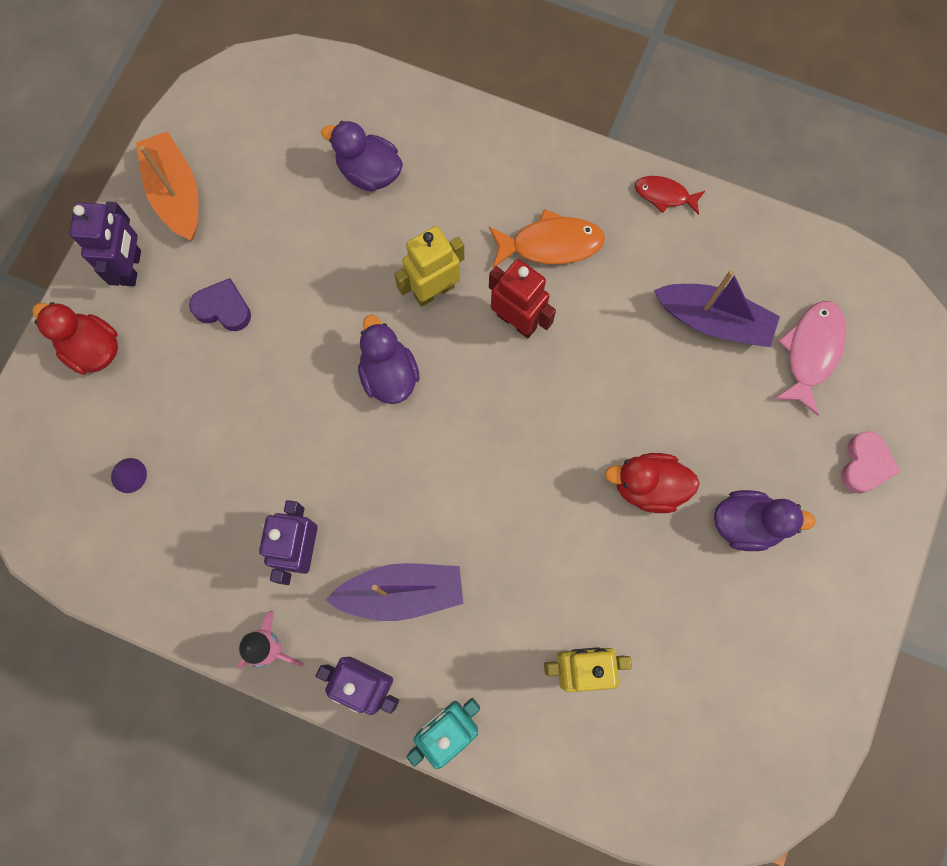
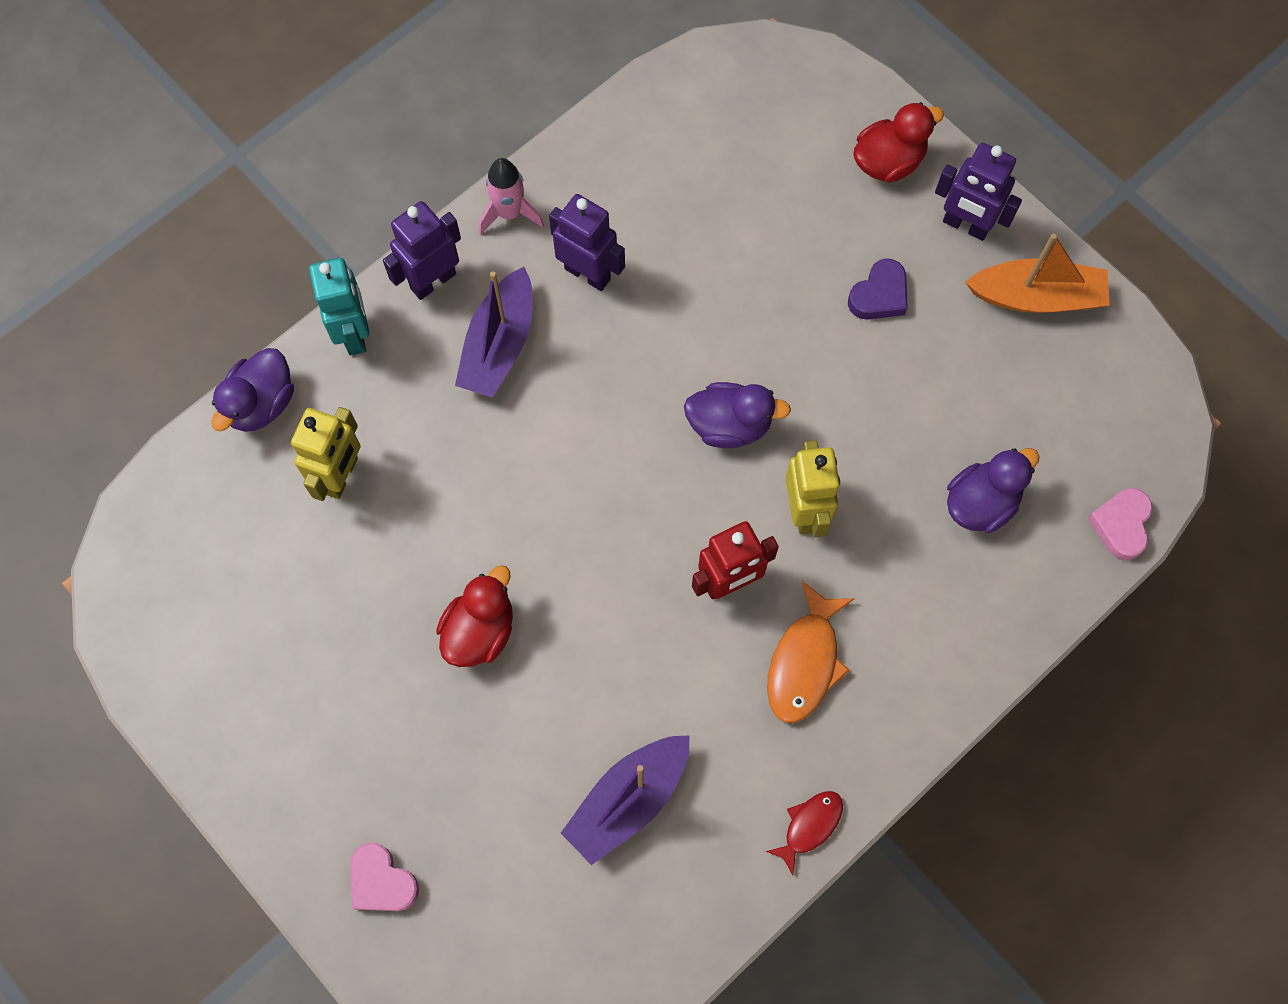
camera: 115 degrees right, 5 degrees down
purple cone [111,458,147,493] -> none
purple duck [714,490,816,551] -> purple duck moved to [212,348,294,432]
pink fish [774,301,846,416] -> none
none -> pink heart [1088,488,1153,560]

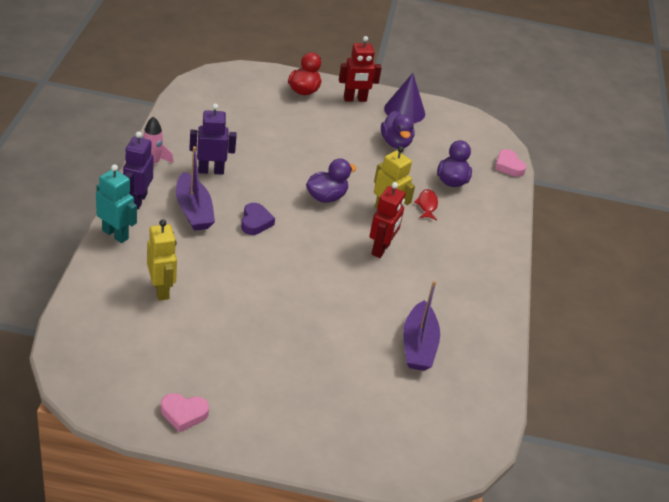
camera: 45 degrees left, 30 degrees down
purple duck [212,348,294,432] -> purple duck moved to [381,111,415,149]
pink heart [350,842,419,911] -> pink heart moved to [161,393,209,432]
red duck [436,565,513,667] -> none
red fish [766,791,843,875] -> red fish moved to [414,189,438,220]
orange fish [767,581,854,723] -> none
purple heart [848,258,908,320] -> purple heart moved to [241,203,275,235]
purple robot [935,143,1022,241] -> red robot [339,36,382,102]
orange boat [965,234,1110,313] -> purple cone [384,73,425,123]

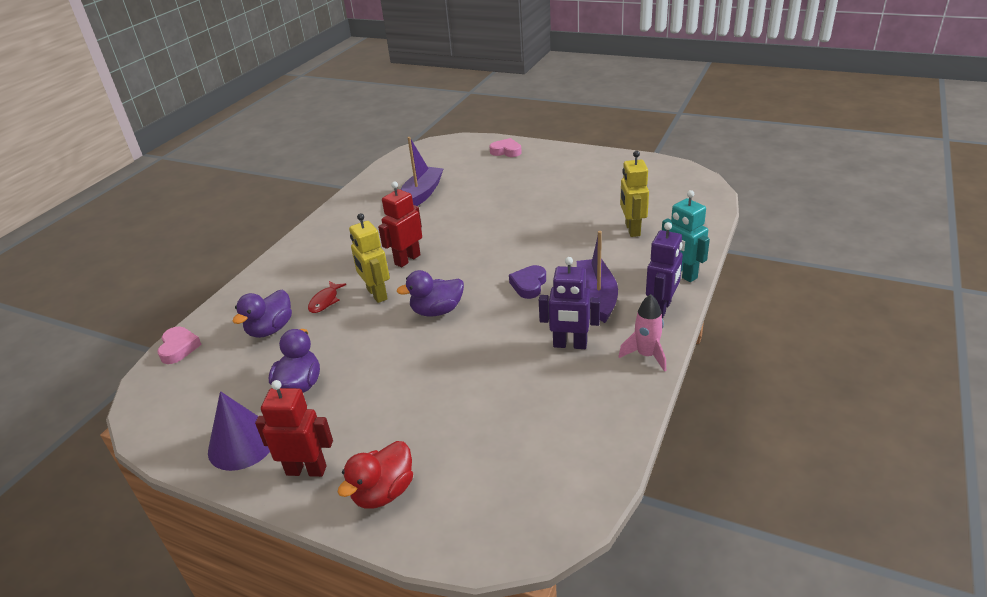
camera: 155 degrees left, 5 degrees down
pink heart [161,393,209,432] -> pink heart moved to [489,138,522,157]

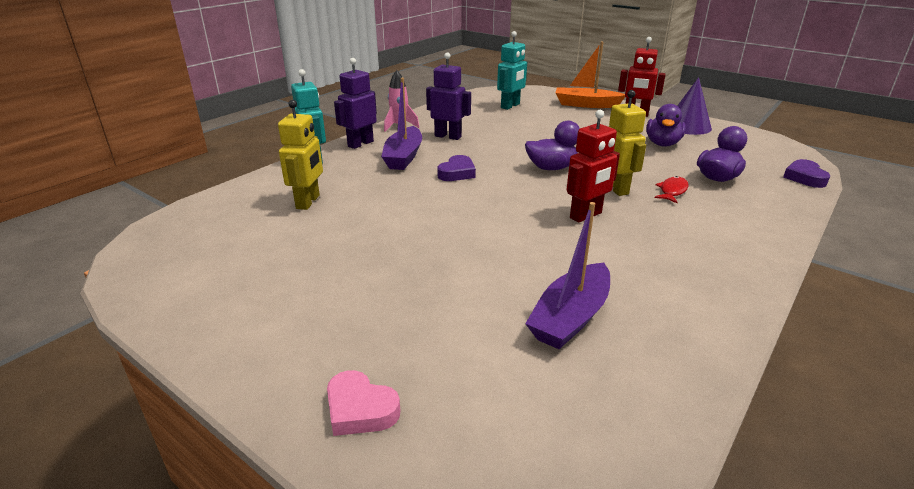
camera: 170 degrees left, 5 degrees down
pink heart [157,327,202,364] -> purple heart [783,159,830,188]
red duck [337,441,413,509] -> orange boat [556,42,625,108]
none -> turquoise robot [497,31,527,110]

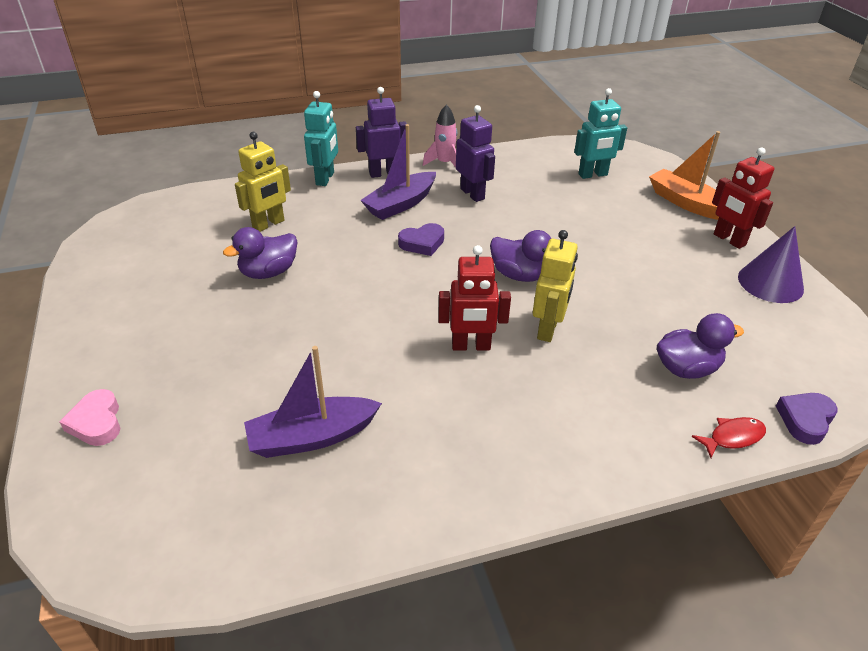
camera: 35 degrees right, 10 degrees up
purple duck [646,104,686,147] -> purple duck moved to [223,227,297,279]
red fish [655,176,689,203] -> red fish moved to [692,417,766,458]

